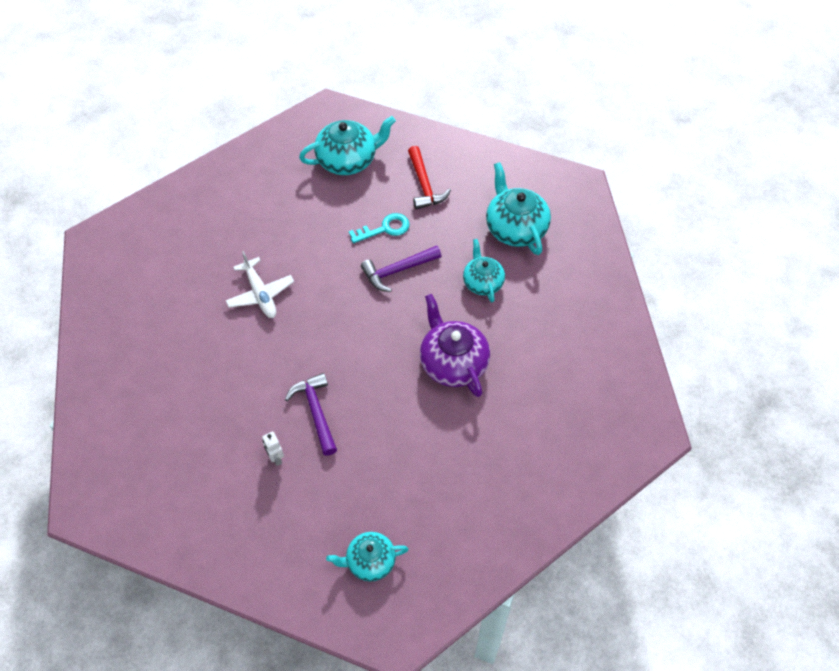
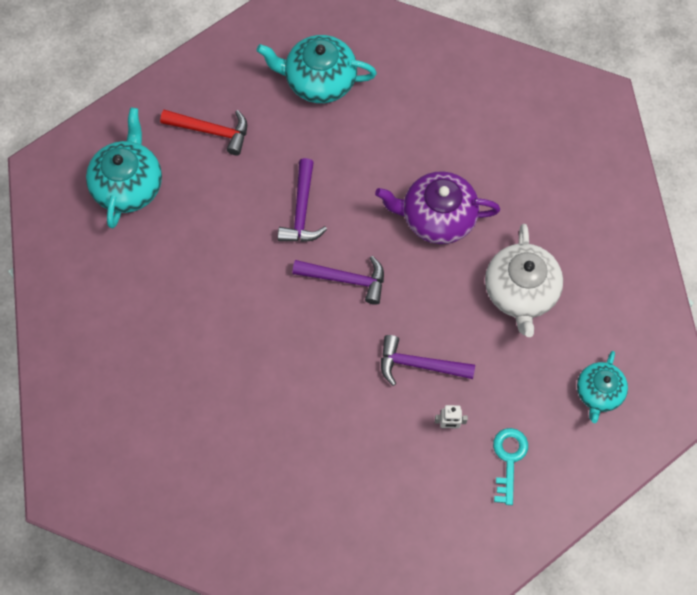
camera: 60 degrees left, 10 degrees up
white plane [226,251,294,318] -> none
turquoise key [349,213,410,243] -> turquoise key moved to [493,428,528,505]
turquoise teapot [463,239,505,302] -> none
none -> purple hammer [292,256,384,305]
none -> white teapot [485,224,563,337]

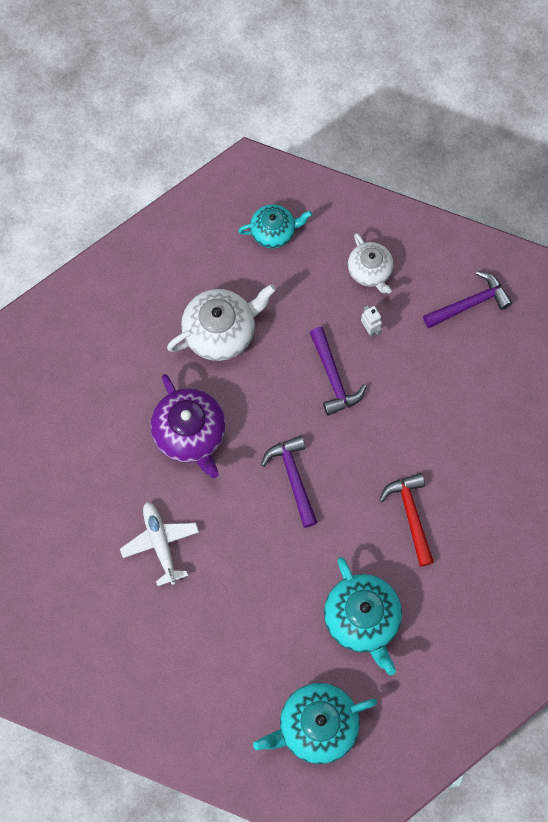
camera: 120 degrees left, 5 degrees up
red hammer [160,110,247,155] -> red hammer moved to [379,473,434,567]
turquoise teapot [257,35,377,103] -> turquoise teapot moved to [324,557,402,675]
purple hammer [278,158,327,242] -> purple hammer moved to [423,271,512,328]
turquoise key [493,428,528,505] -> white teapot [348,233,394,293]
none -> white plane [120,502,199,586]

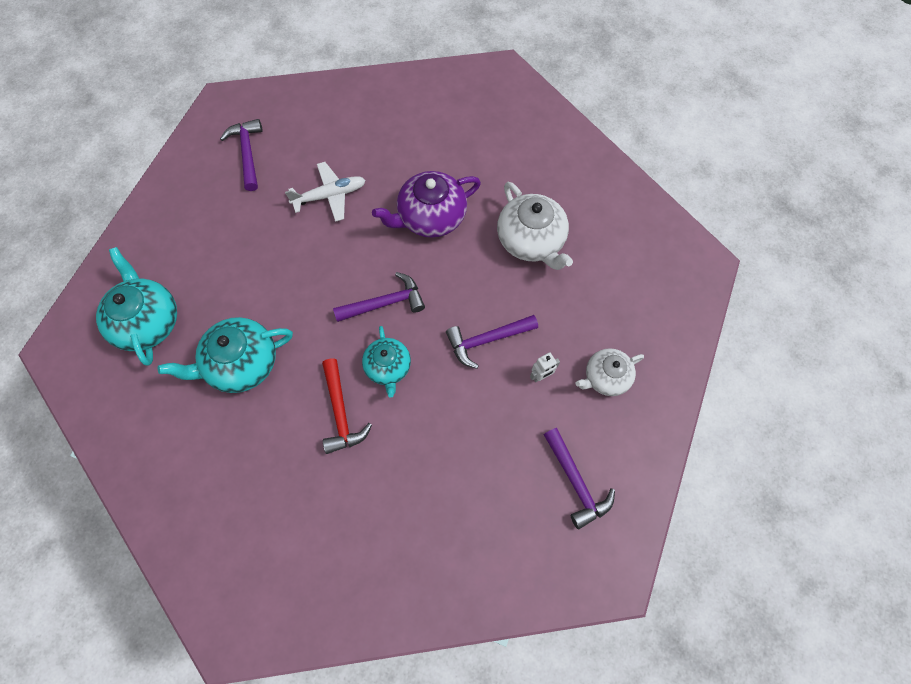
camera: 90 degrees right, 5 degrees down
turquoise teapot [238,204,312,248] -> turquoise teapot moved to [362,326,411,398]
red hammer [379,473,434,567] -> red hammer turned 90 degrees clockwise [322,359,372,454]
none -> purple hammer [220,119,263,191]

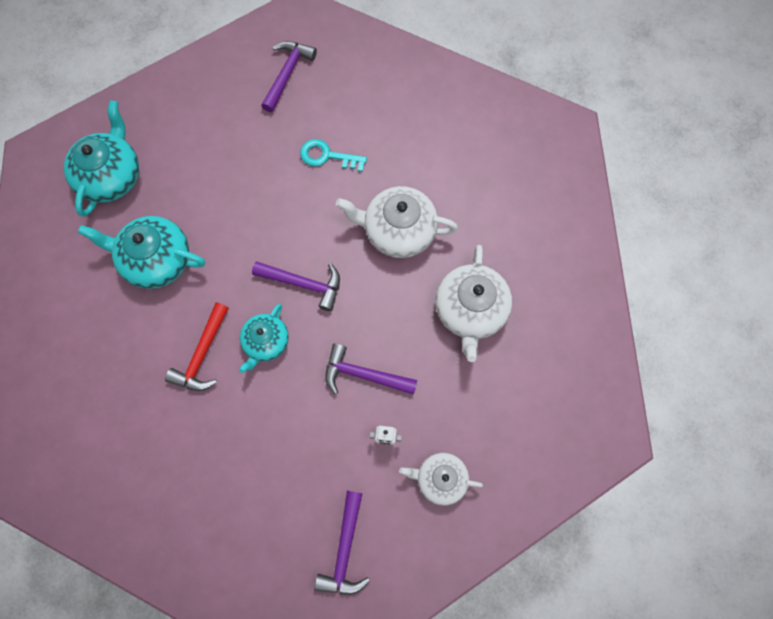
camera: 35 degrees right, 5 degrees up
white plane [285,162,366,222] -> turquoise key [300,139,367,172]
purple teapot [372,171,481,238] -> white teapot [336,186,458,258]

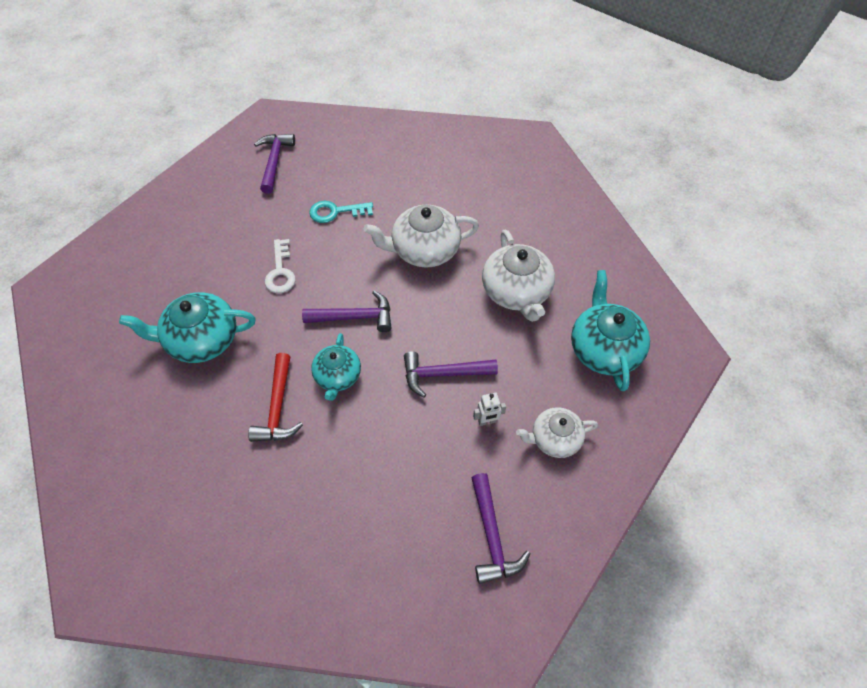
camera: 20 degrees left, 15 degrees down
turquoise teapot [64,100,139,217] -> turquoise teapot moved to [571,270,650,391]
none -> white key [265,239,296,293]

